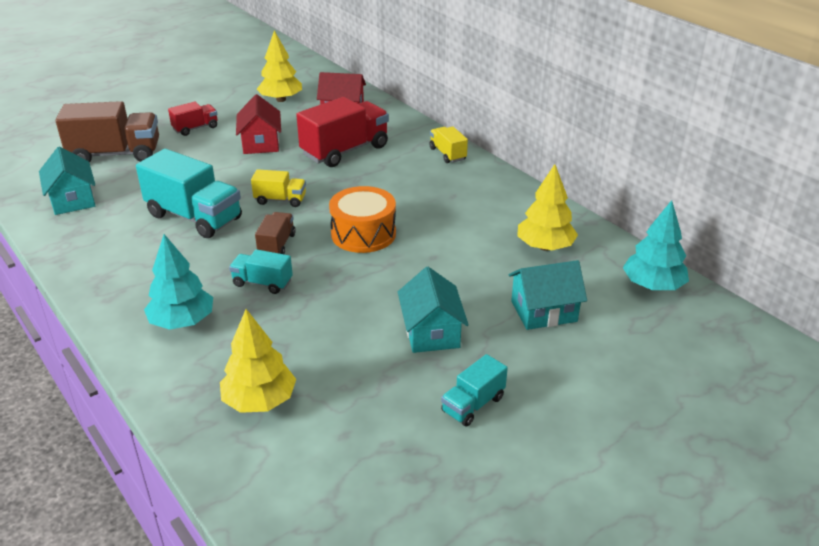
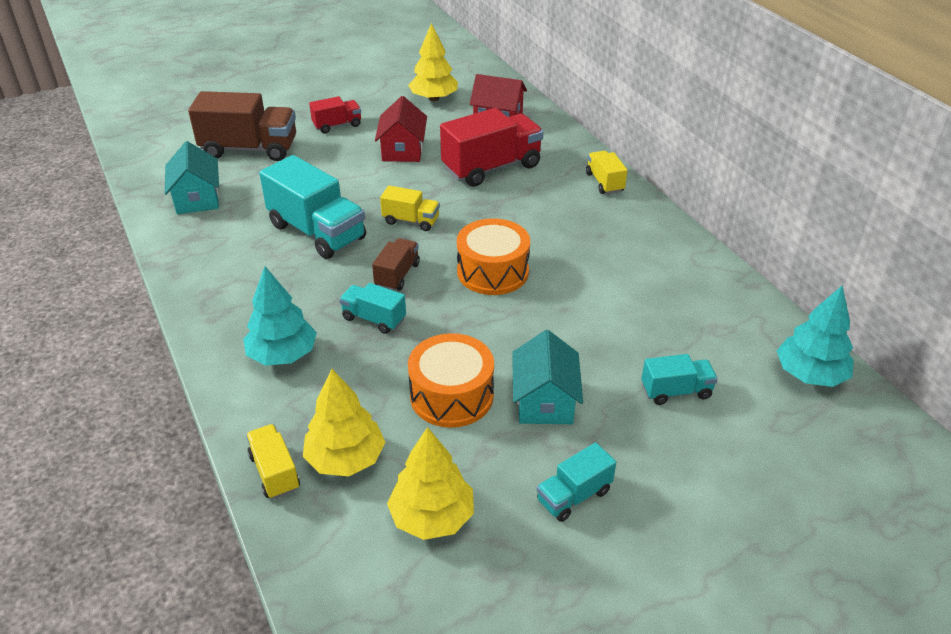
camera: 10 degrees right, 5 degrees up
turquoise house [509,260,587,330] -> turquoise truck [641,354,718,405]
yellow tree [517,164,578,251] -> yellow tree moved to [387,427,474,540]
none -> yellow truck [246,424,300,499]
none -> orange drum [408,333,494,428]

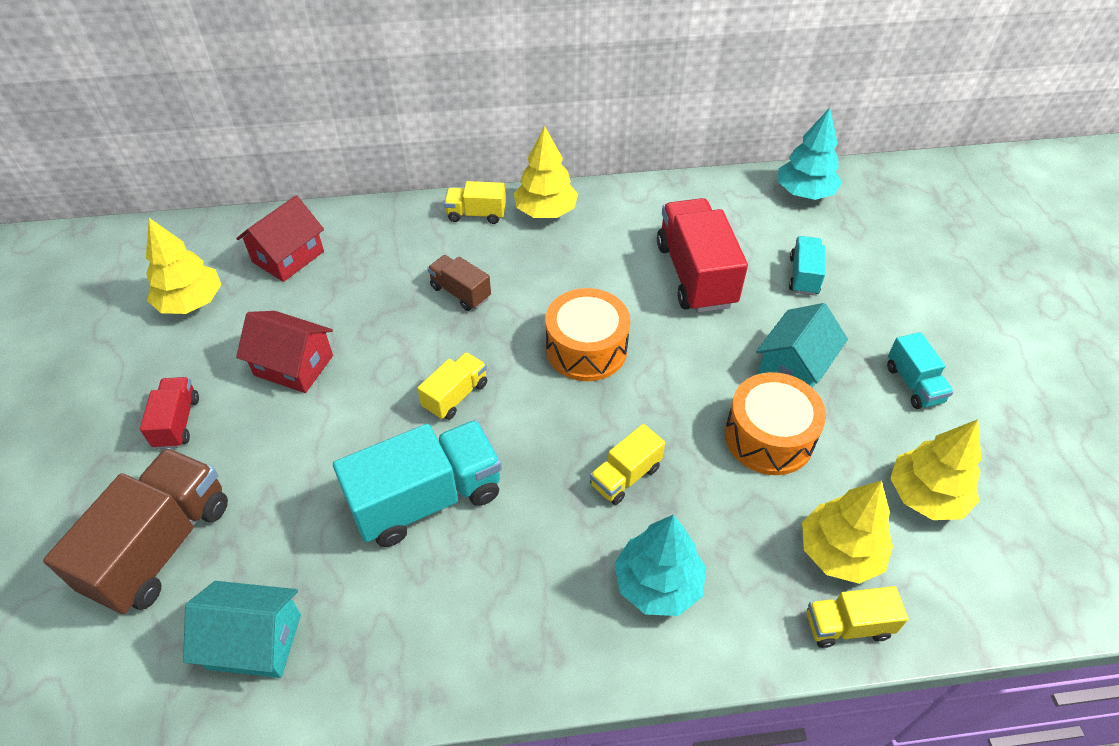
camera: 70 degrees left, 10 degrees up
turquoise truck [339,283,406,334] -> yellow truck [590,424,665,505]
brown truck [372,238,420,291] -> brown truck moved to [427,255,491,311]
red truck [440,108,543,187] -> red truck moved to [657,198,748,313]
turquoise house [512,330,583,424] -> turquoise house turned 75 degrees counterclockwise [756,303,848,388]
none -> yellow tree [514,126,578,218]

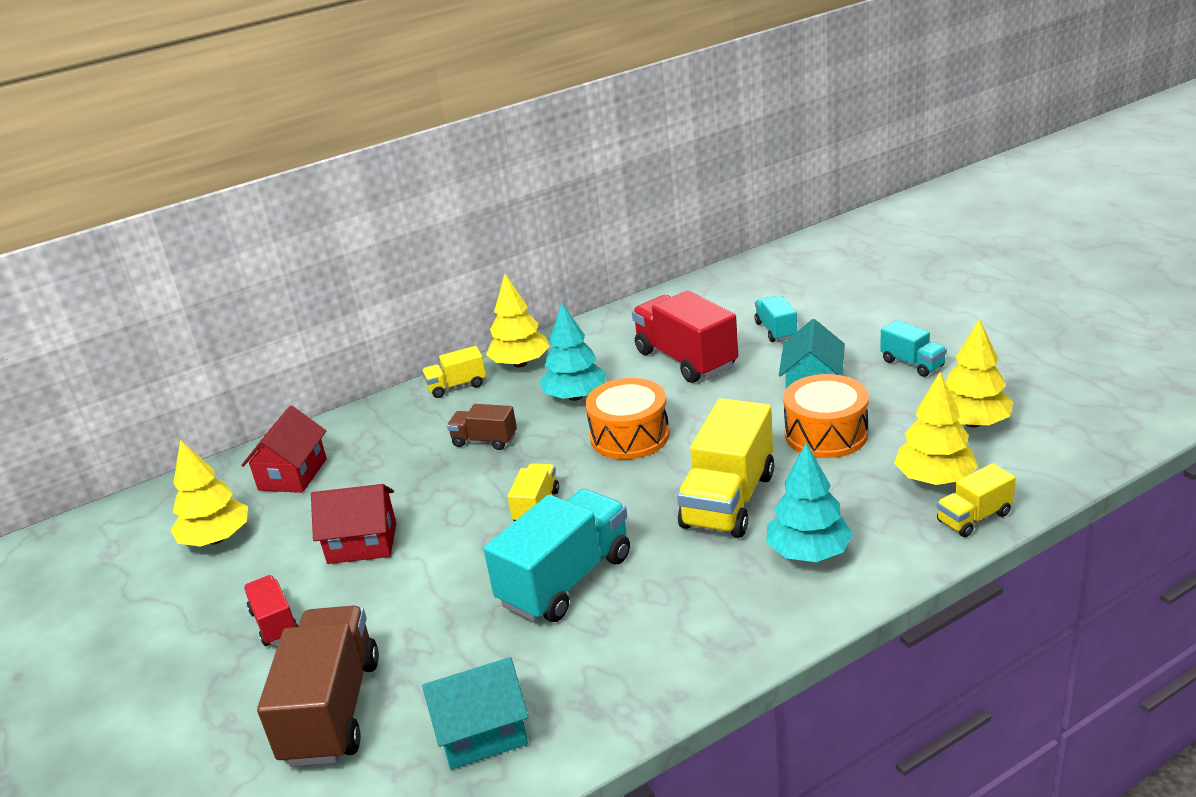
camera: 20 degrees left, 20 degrees down
yellow truck [590,424,665,505] -> yellow truck [677,398,774,538], size x1.91
turquoise tree [778,108,842,200] -> turquoise tree moved to [539,303,606,401]

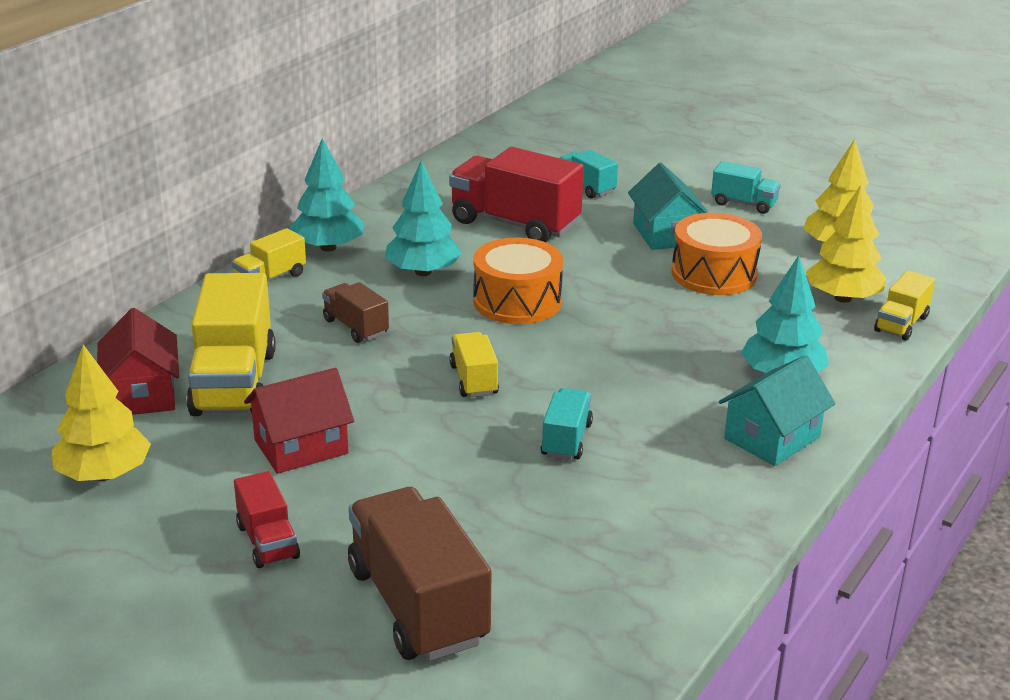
camera: 30 degrees left, 0 degrees up
red truck [244,575,298,646] -> red truck turned 150 degrees counterclockwise [234,471,300,568]
turquoise house [422,657,529,770] -> turquoise house moved to [719,355,835,466]
brown truck [447,404,517,450] -> brown truck turned 60 degrees clockwise [322,282,389,343]
turquoise truck [484,489,630,622] -> turquoise truck [541,388,593,460], size x0.52
yellow tree [486,274,550,367] -> turquoise tree [289,138,365,252]
yellow truck [677,398,774,538] -> yellow truck moved to [186,273,276,416]

